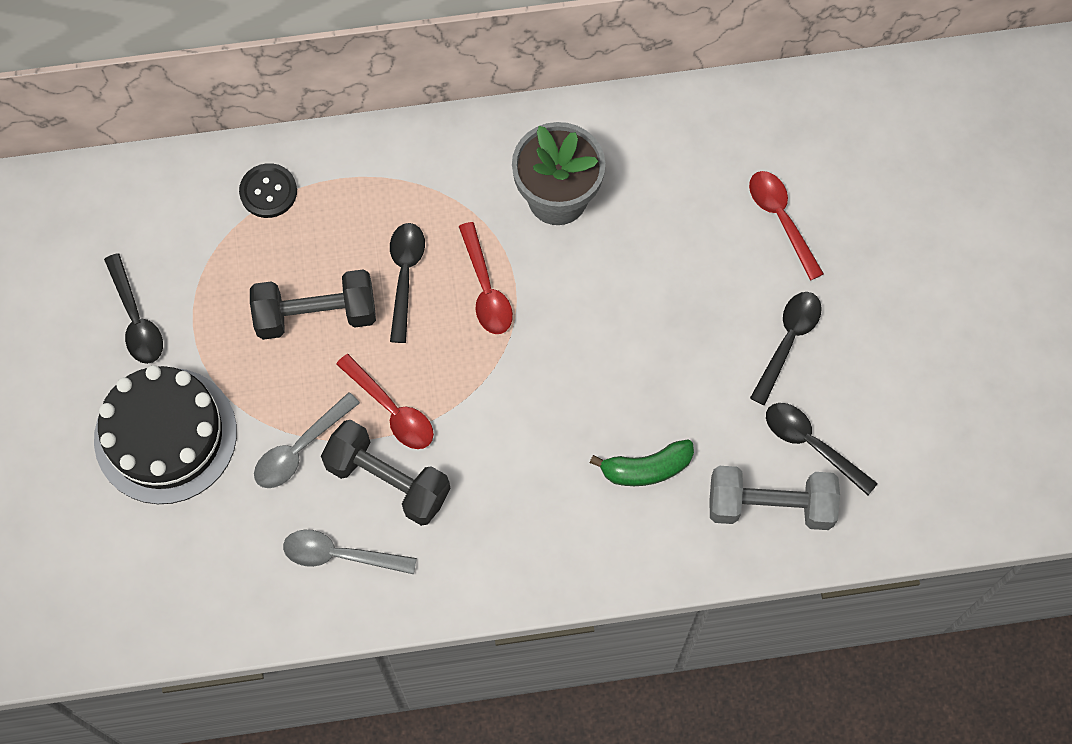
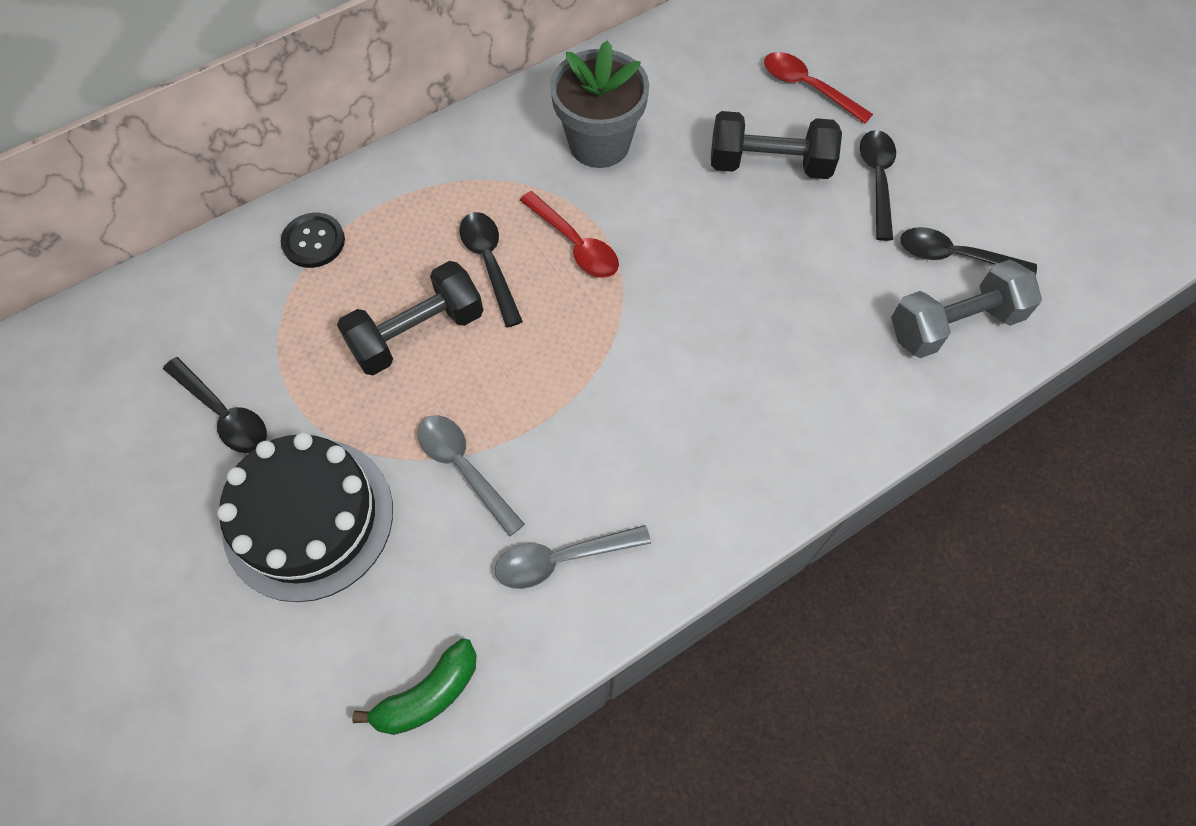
camera: 25 degrees left, 5 degrees down
grey spoon [254,392,360,488] -> grey spoon turned 120 degrees clockwise [418,415,525,537]
black dumbbell [321,420,450,526] -> black dumbbell moved to [711,111,842,179]
red spoon [336,354,434,449] -> none
green banana [590,439,694,486] -> green banana moved to [352,638,476,735]

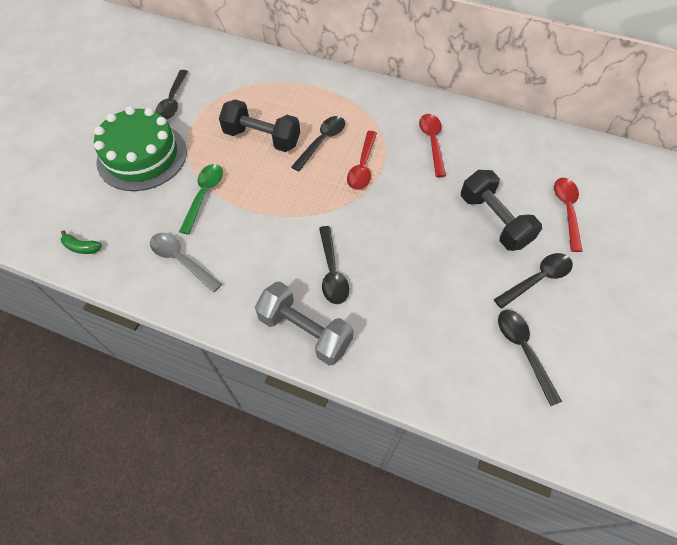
camera: 55 degrees right, 5 degrees down
black cake [217,432,393,602] -> green cake [94,106,187,191]
black button [281,213,345,268] -> none
green banana [352,638,476,735] -> green banana [61,230,102,254], size x0.65
grey spoon [418,415,525,537] -> green spoon [179,164,223,235]
grey flower pot [550,40,649,168] -> red spoon [419,114,446,177]
grey dumbbell [891,259,1042,358] -> grey dumbbell moved to [255,281,353,366]
none -> black spoon [319,226,349,304]

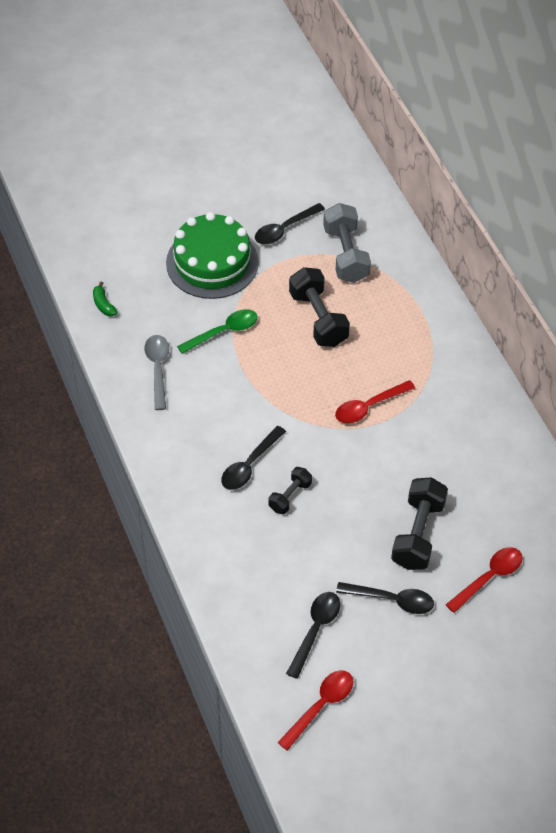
camera: 45 degrees right, 5 degrees down
grey dumbbell [255,281,353,366] -> grey dumbbell moved to [323,203,371,283]
black spoon [291,116,345,171] -> none
red spoon [419,114,446,177] -> red spoon moved to [277,670,353,751]
none -> black dumbbell [268,467,312,514]

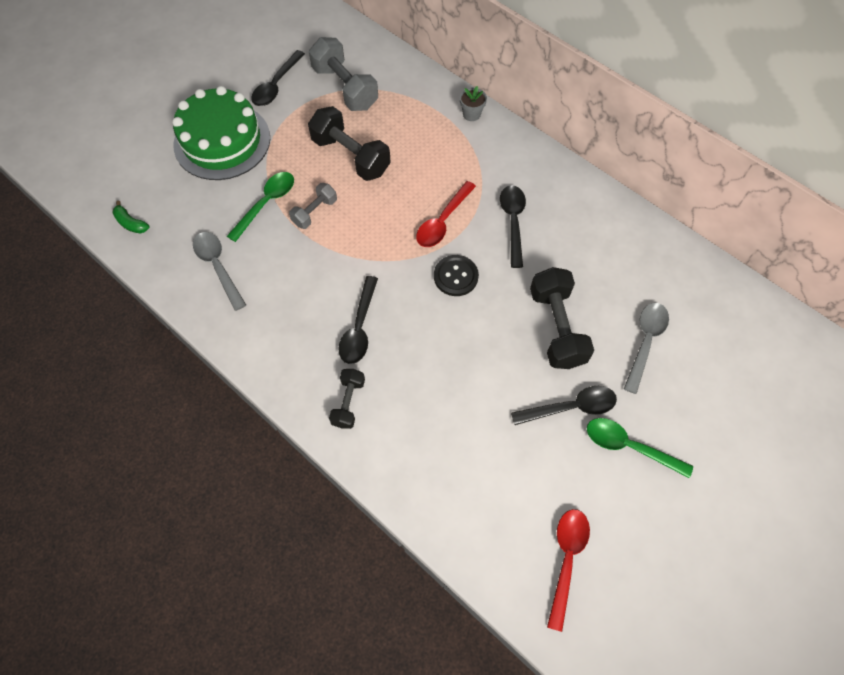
camera: 25 degrees left, 10 degrees up
black dumbbell [268,467,312,514] -> black dumbbell moved to [329,369,365,429]
black spoon [286,592,341,679] -> black spoon moved to [500,185,526,268]
red spoon [446,547,523,613] -> grey spoon [624,303,669,394]
none -> grey dumbbell [289,183,337,229]
none -> black button [434,255,479,296]
none -> grey flower pot [460,86,487,121]
none -> green spoon [587,418,693,478]

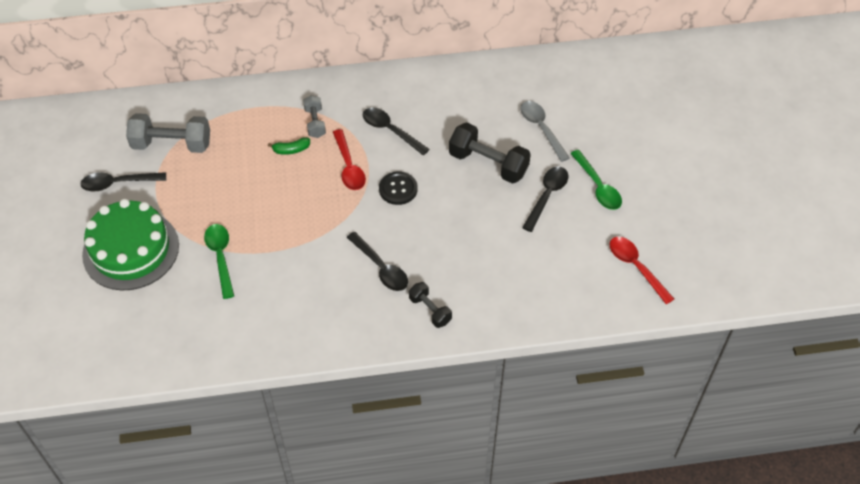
camera: 50 degrees left, 10 degrees down
green banana [112,201,149,234] -> green banana moved to [268,137,310,155]
grey spoon [193,232,246,311] -> none
black spoon [251,50,305,106] -> black spoon turned 105 degrees clockwise [80,172,166,191]
grey dumbbell [289,183,337,229] -> grey dumbbell moved to [303,95,326,138]
black dumbbell [308,106,391,181] -> none
grey flower pot [460,86,487,121] -> none
green spoon [587,418,693,478] -> green spoon turned 90 degrees counterclockwise [570,150,622,210]

